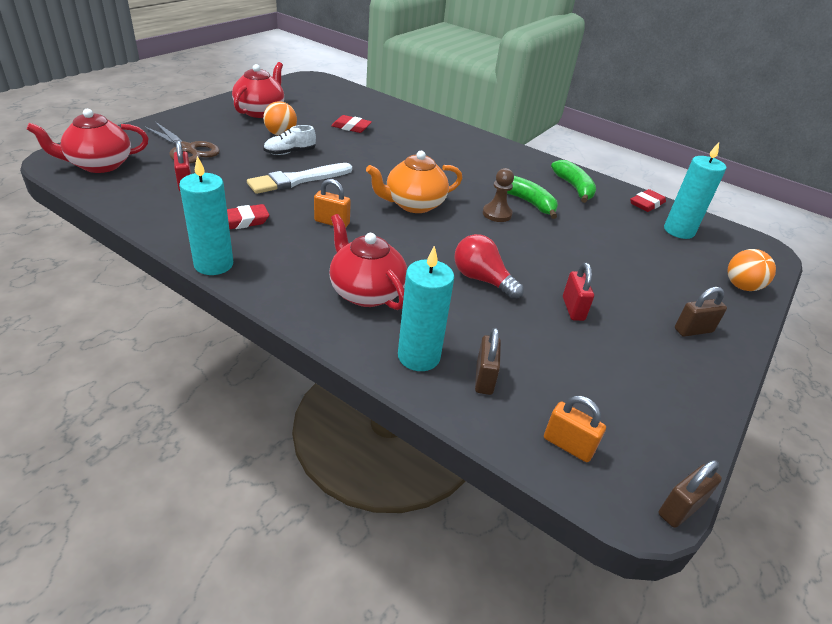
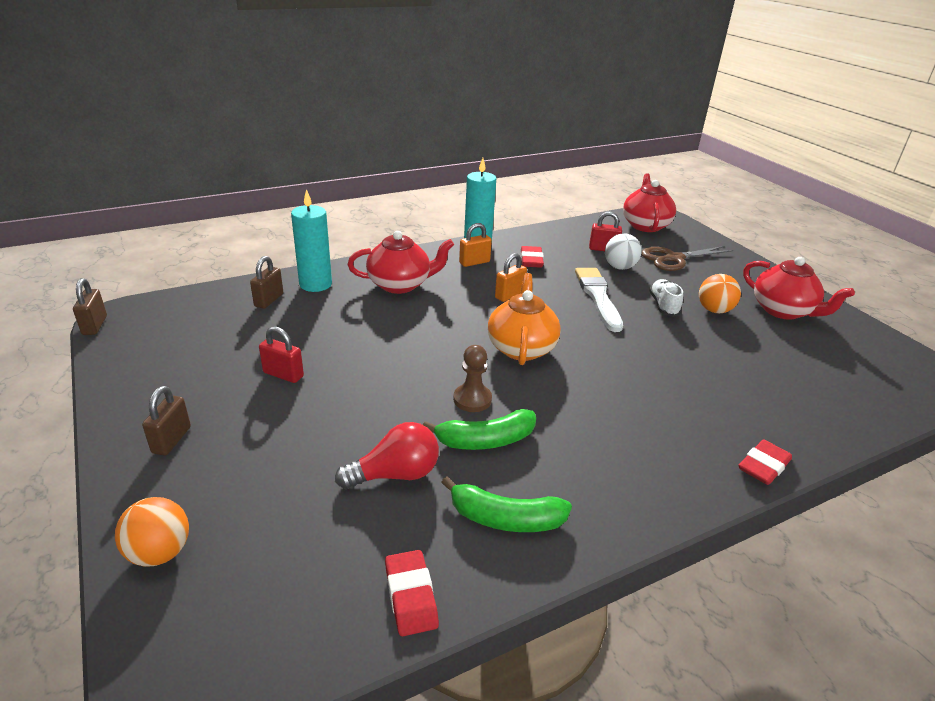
camera: 120 degrees right, 5 degrees down
red eraser [331,115,372,133] -> red eraser moved to [738,440,792,485]
red light bulb [454,234,524,299] -> red light bulb moved to [335,422,439,489]
brown padlock [475,328,501,395] -> brown padlock turned 75 degrees clockwise [250,256,283,309]
orange padlock [544,396,606,462] -> orange padlock moved to [459,223,492,267]
turquoise candle [664,142,726,239] -> none
none -> white ball [605,233,642,270]

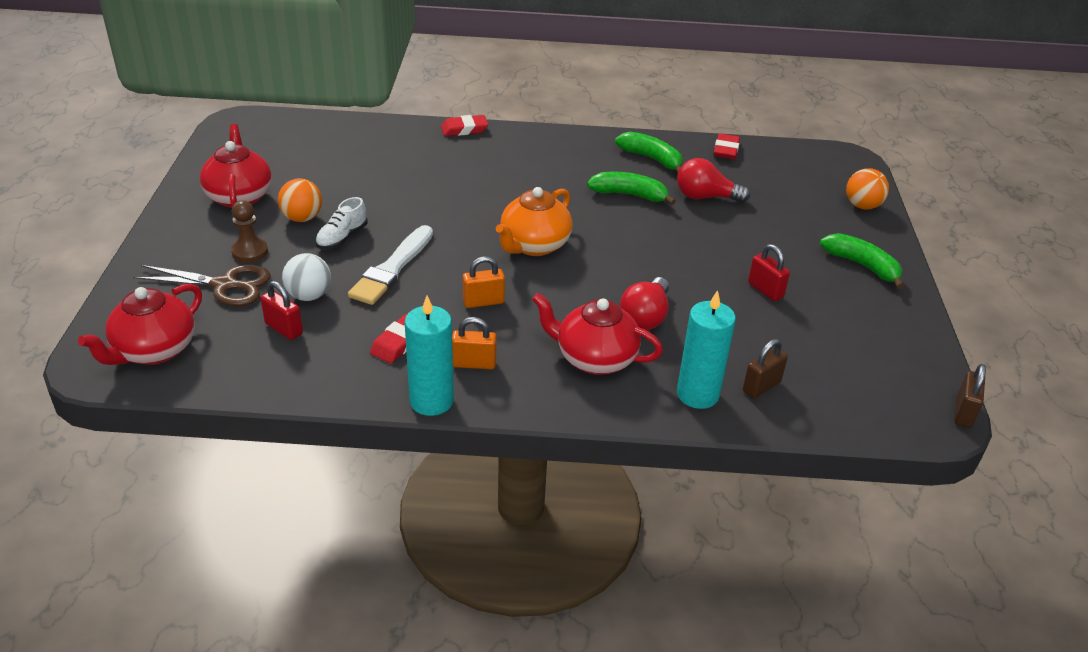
camera: 150 degrees left, 5 degrees up
brown padlock [142,386,191,456] -> green banana [820,233,904,289]
brown pawn [453,345,492,412] -> brown pawn moved to [231,200,268,262]
none -> red light bulb [620,277,669,330]

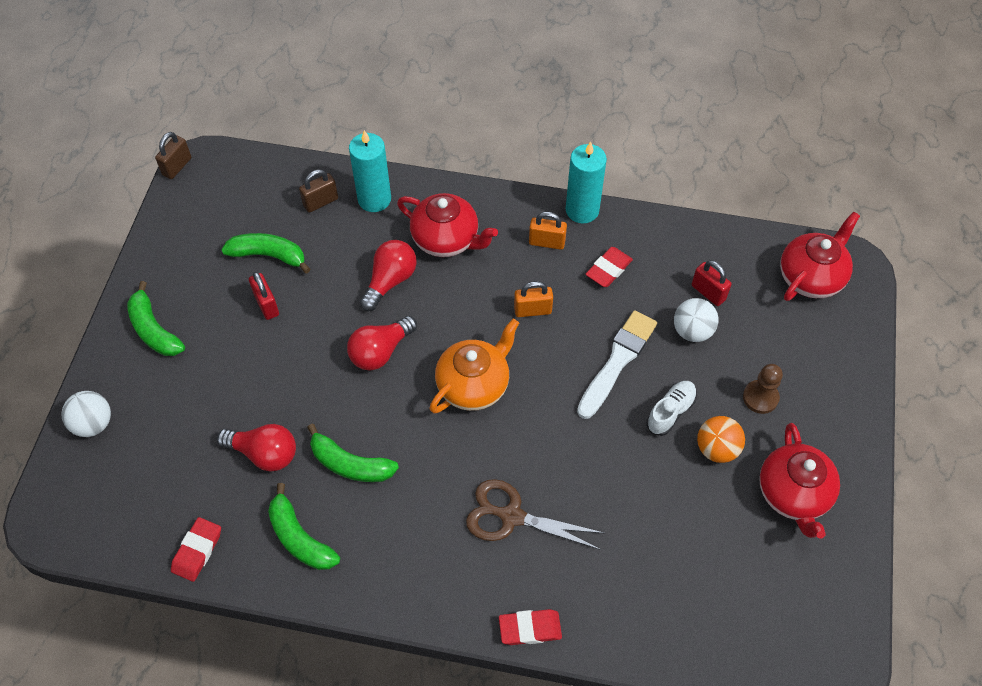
camera: 170 degrees left, 20 degrees up
brown scissors [133,265,271,306] -> brown scissors moved to [466,479,604,550]
orange ball [846,168,889,209] -> white ball [62,391,111,437]
none -> green banana [221,233,310,274]
none -> red light bulb [347,316,417,370]

